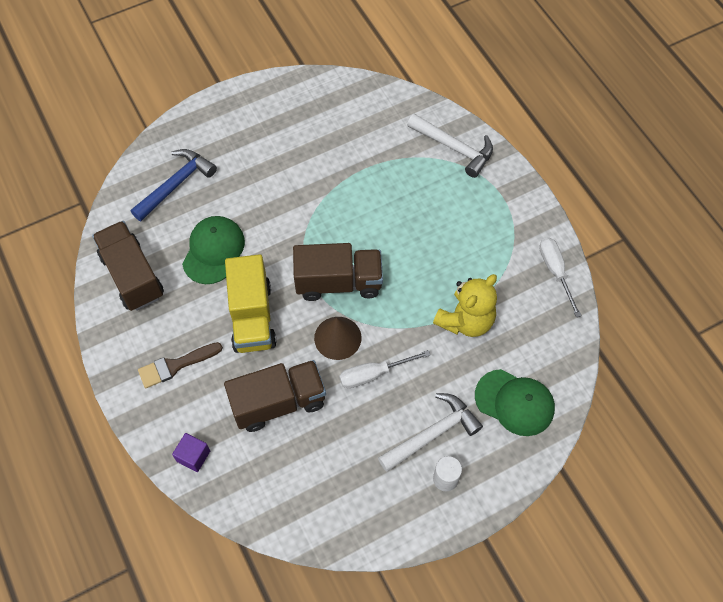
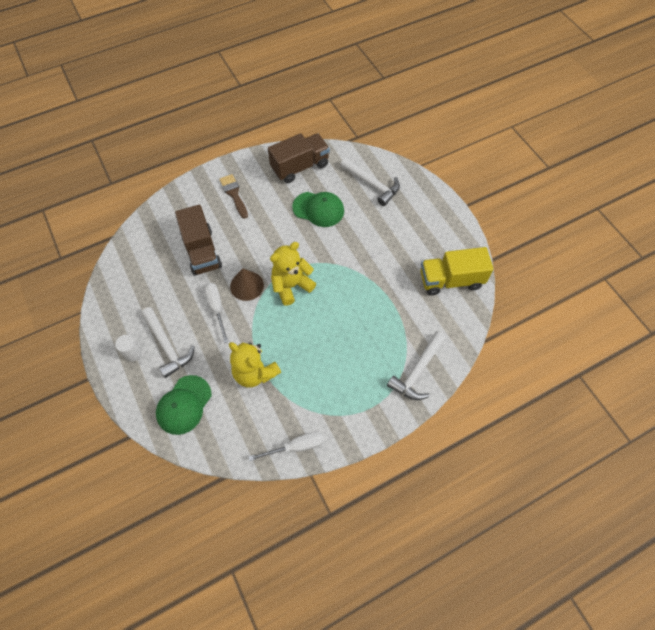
camera: 90 degrees right, 0 degrees up
blue hammer [131,149,217,221] -> white hammer [340,158,400,206]
purple cube [172,433,210,472] -> none
yellow truck [225,254,277,353] -> yellow truck moved to [420,247,493,296]
brown truck [293,243,383,301] -> yellow teddy bear [270,242,316,306]

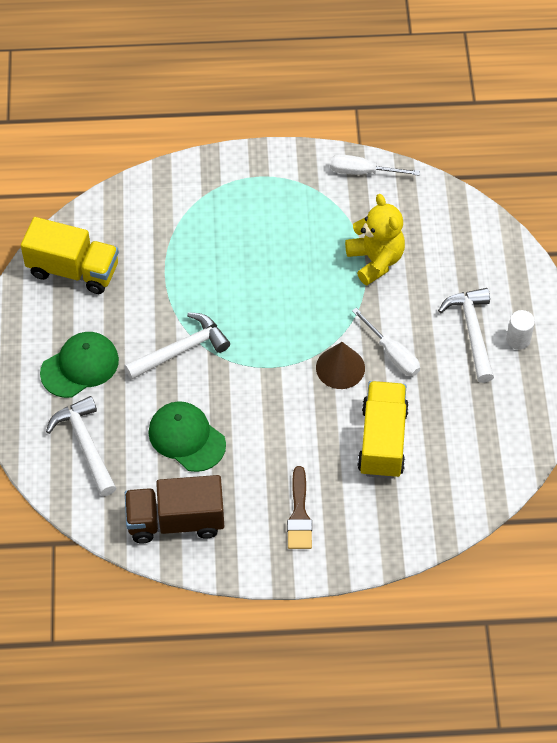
camera: 155 degrees left, 5 degrees down
green cap [156,375,212,435] -> green cap moved to [40,332,119,398]
brown truck [175,205,222,276] -> yellow truck [357,381,409,479]
white screwdriver [205,283,228,343] -> white screwdriver turned 45 degrees counterclockwise [352,308,420,376]
yellow teddy bear [270,242,316,306] -> none
white hammer [387,331,446,400] -> white hammer moved to [124,312,230,380]

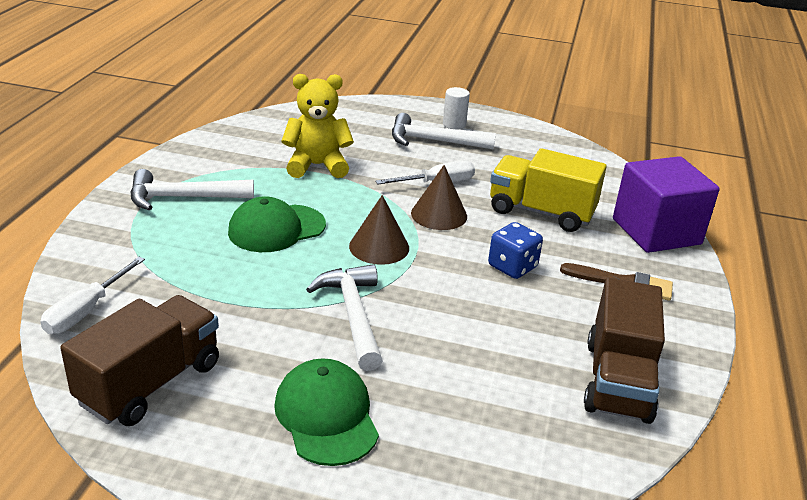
camera: 75 degrees left, 25 degrees down
yellow truck [21,217,119,294] -> brown truck [60,295,219,426]
white hammer [46,396,116,496] -> white hammer moved to [130,169,254,210]
green cap [149,401,226,472] -> green cap moved to [228,196,326,252]
white screwdriver [330,154,420,176] -> white screwdriver moved to [40,257,145,334]
none -> brown cone [349,195,409,265]
none -> blue dice [488,222,543,279]
none -> purple cube [613,156,720,253]

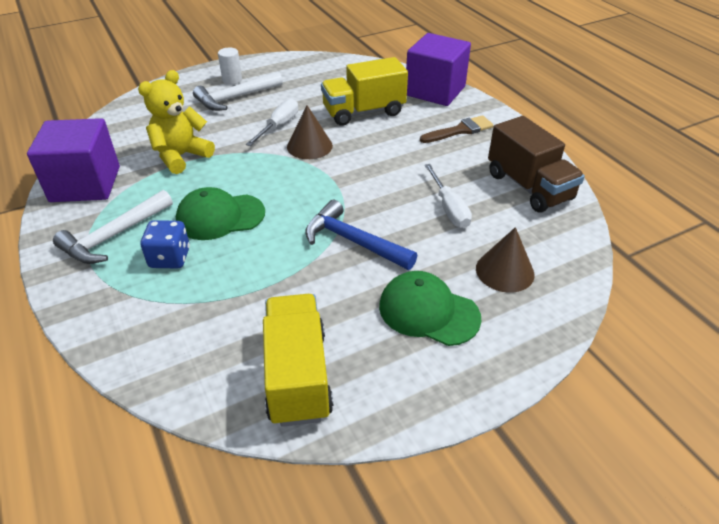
camera: 40 degrees left, 10 degrees up
white screwdriver [40,257,145,334] -> white screwdriver moved to [424,164,472,228]
brown truck [60,295,219,426] -> yellow truck [263,294,333,427]
green cap [228,196,326,252] -> green cap turned 60 degrees clockwise [176,187,265,240]
white hammer [306,264,383,371] -> blue hammer [305,200,417,270]
brown cone [349,195,409,265] -> brown cone moved to [476,227,535,293]
blue dice [488,222,543,279] -> blue dice moved to [141,220,190,269]
none -> purple cube [27,118,120,202]

